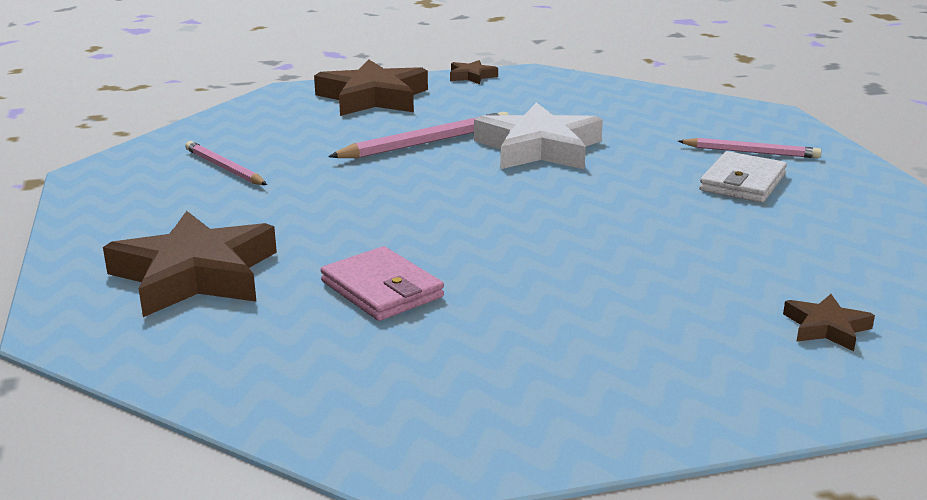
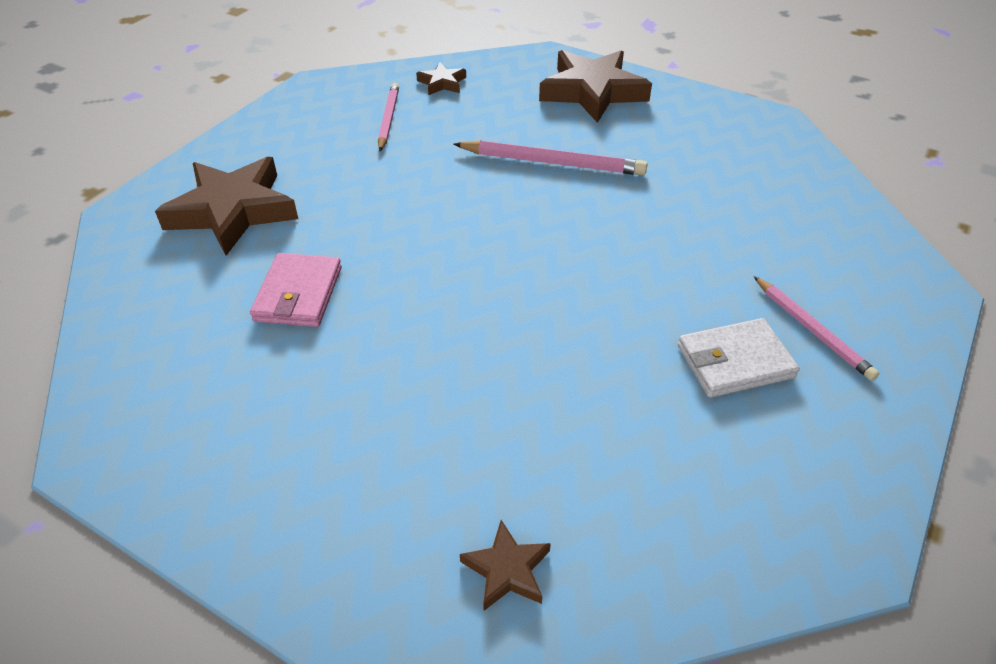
camera: 45 degrees right, 20 degrees up
brown star [450,60,498,84] -> brown star moved to [416,63,466,95]
white star [474,102,603,169] -> none

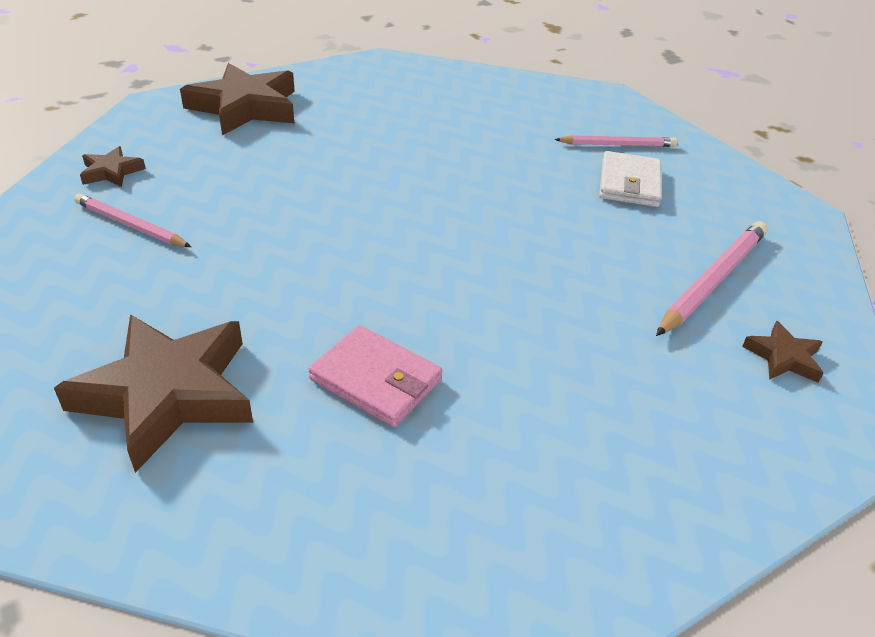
camera: 65 degrees left, 5 degrees down
pink pencil [454,140,647,176] -> pink pencil moved to [656,221,767,336]

